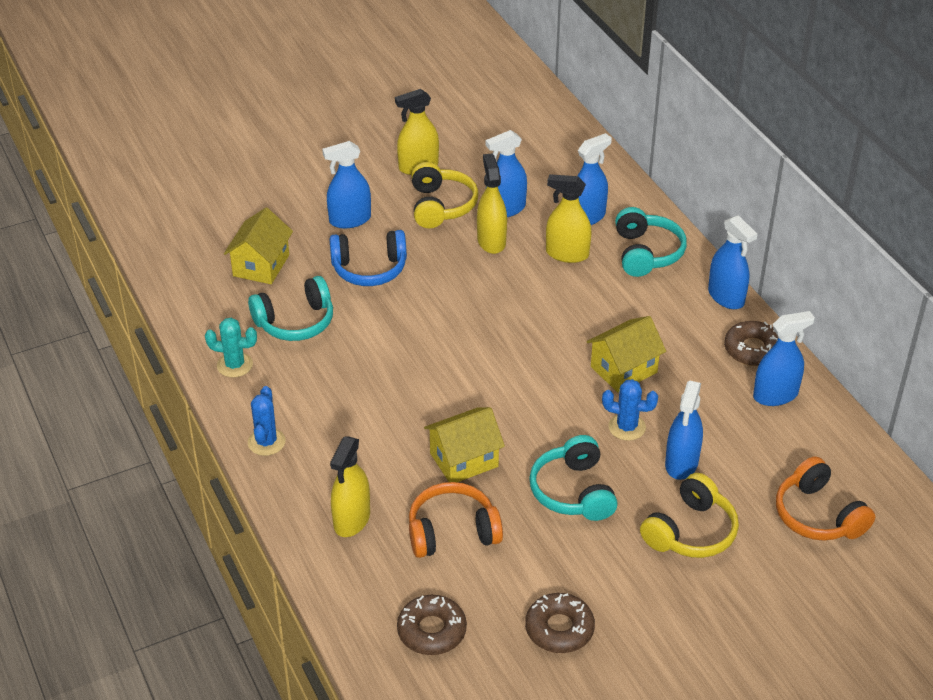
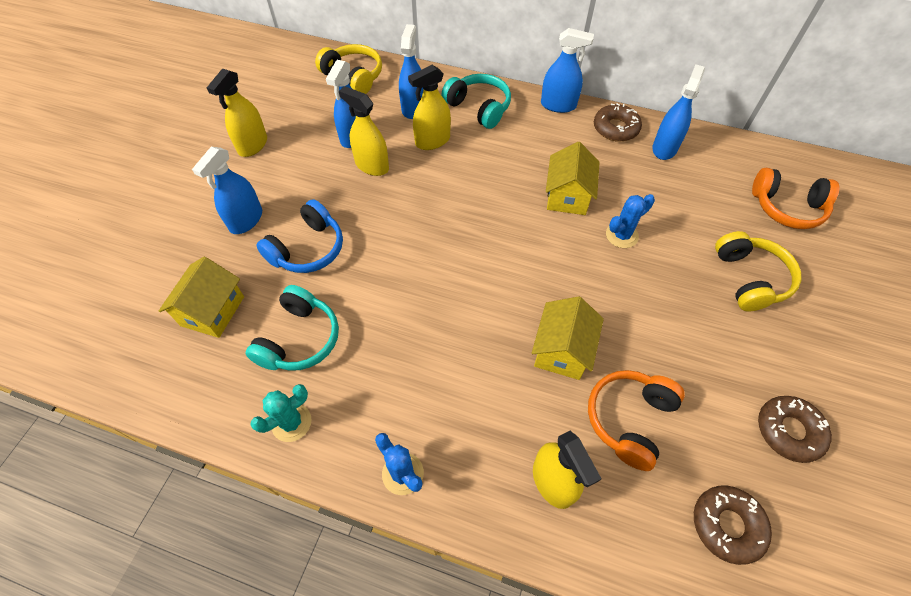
camera: 45 degrees left, 15 degrees up
yellow house [224,208,293,284] -> yellow house turned 45 degrees clockwise [159,257,244,338]
yellow headphones [411,162,478,228] -> yellow headphones moved to [315,44,382,94]
turquoise headphones [529,435,618,521] -> none
blue spray bottle [665,380,703,480] -> none

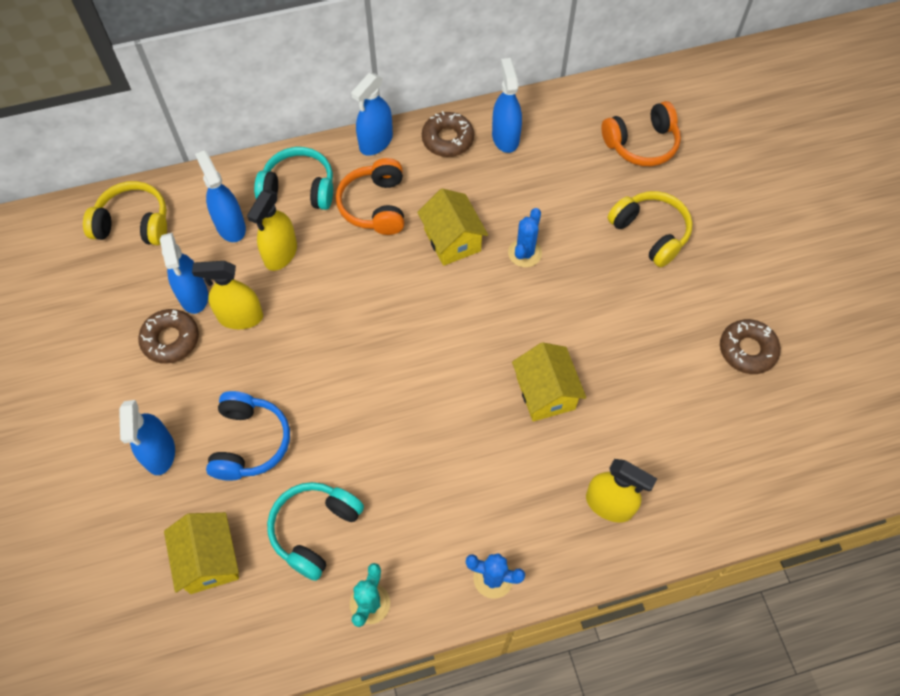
camera: 35 degrees left, 5 degrees up
yellow spray bottle [207,69,267,157] -> none
turquoise headphones [246,285,339,371] -> turquoise headphones turned 135 degrees counterclockwise [267,482,364,581]
blue spray bottle [541,28,594,113] -> blue spray bottle turned 150 degrees clockwise [351,73,393,156]
orange headphones [588,370,685,471] -> orange headphones moved to [336,158,404,235]
brown donut [694,485,772,565] -> brown donut moved to [138,309,199,364]

